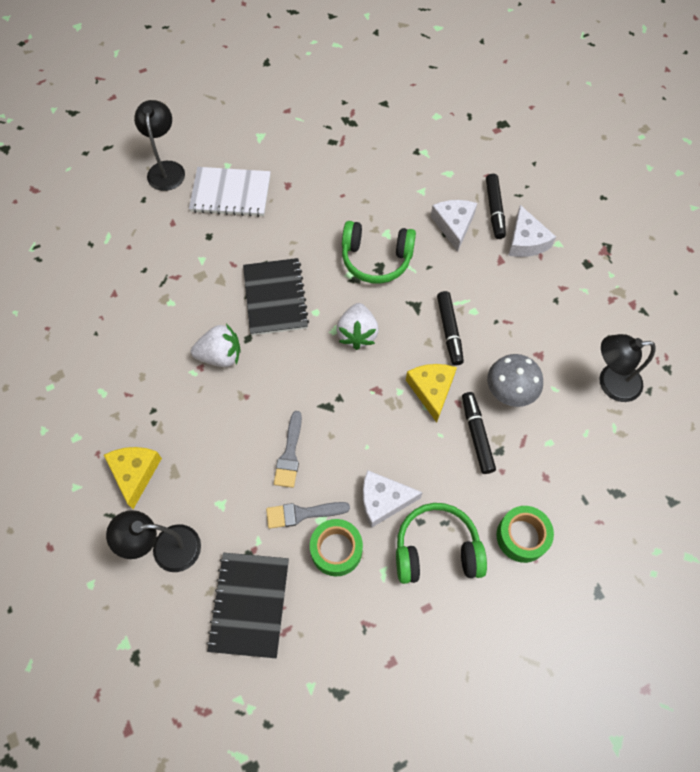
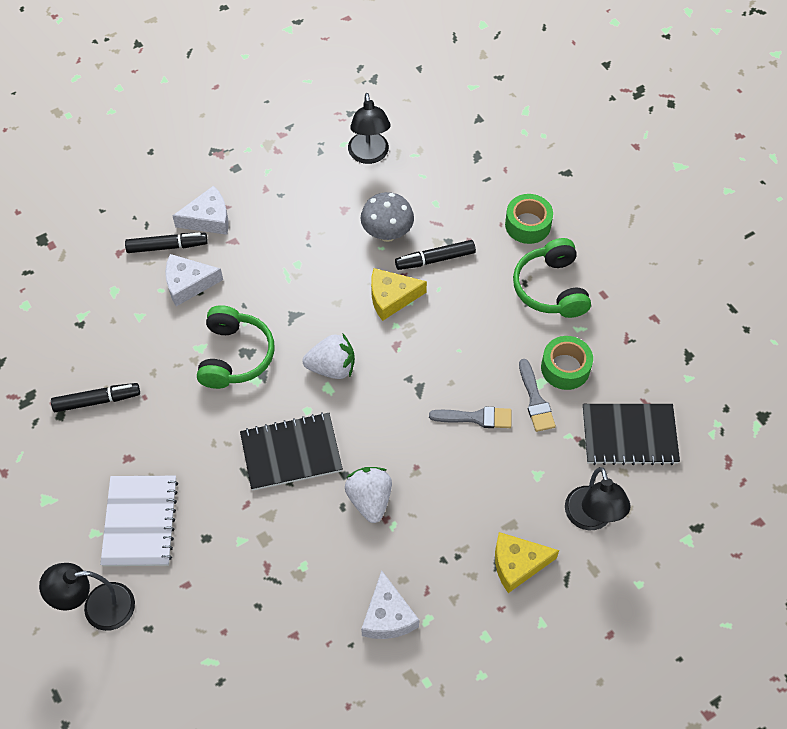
camera: 95 degrees left, 5 degrees down
white cheese [363,470,423,528] -> white cheese moved to [361,570,419,639]
black marker [437,291,464,366] -> black marker moved to [51,383,140,412]

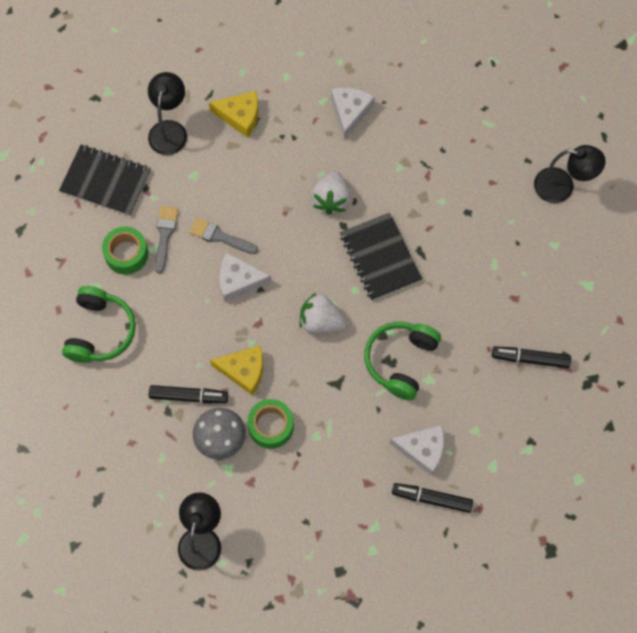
camera: 160 degrees left, 10 degrees up
white notebook [100,476,178,566] -> none
white cheese [172,186,229,235] -> white cheese moved to [219,253,272,302]
black notebook [240,412,343,491] -> black notebook turned 60 degrees clockwise [340,213,422,301]
green tape [505,194,553,244] -> green tape moved to [247,399,294,449]

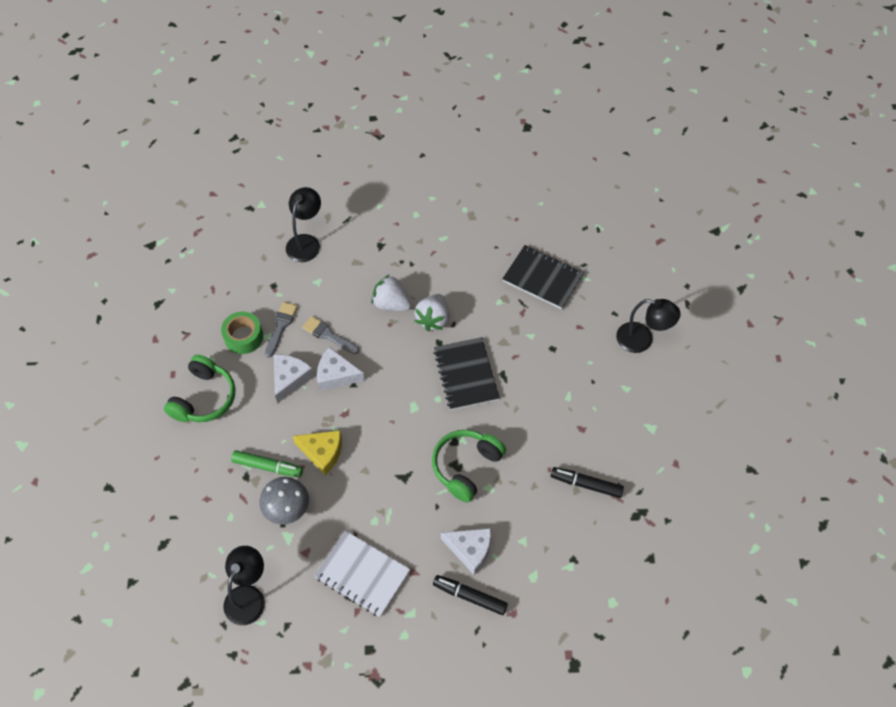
camera: 10 degrees right, 10 degrees down
black notebook [59,145,151,216] -> black notebook moved to [502,245,584,309]
black marker [149,385,228,403] -> green marker [231,450,303,477]
yellow cheese [209,91,259,138] -> none
green tape [247,399,294,449] -> none
white strawberry [300,292,347,333] -> white strawberry moved to [371,274,412,311]
white cheese [331,88,375,139] -> white cheese moved to [274,355,314,403]
none -> white notebook [314,530,410,617]

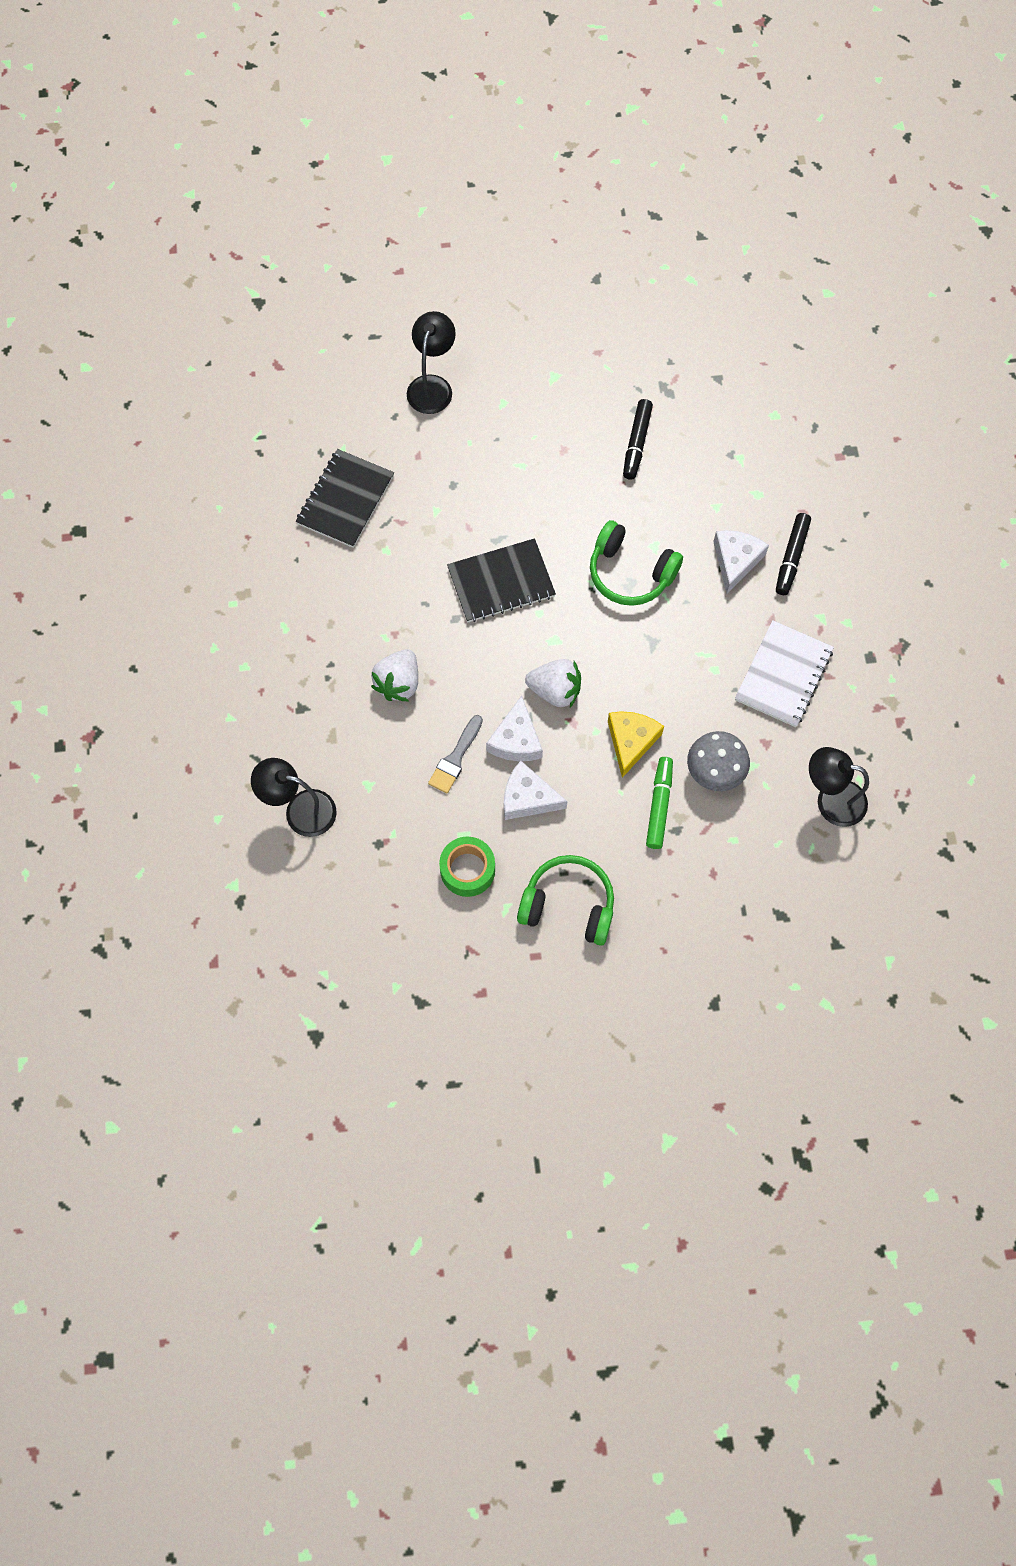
camera: 95 degrees left, 10 degrees up
grey brush [265,302,298,358] -> none
white strawberry [415,294,449,331] -> white strawberry moved to [525,659,581,708]

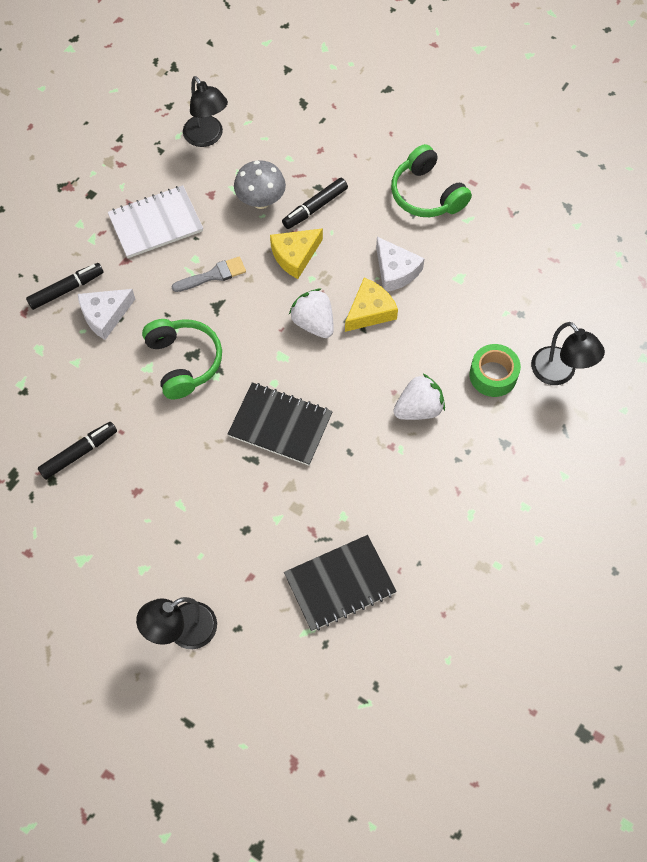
camera: 140 degrees left, 5 degrees down
grey brush [428,715,483,793] -> grey brush moved to [172,257,246,292]
green tape [439,836,495,897] -> green tape moved to [469,344,521,397]
white cheese [486,695,543,761] -> yellow cheese [345,278,398,332]
green marker [646,757,673,849] -> black marker [282,178,348,229]

